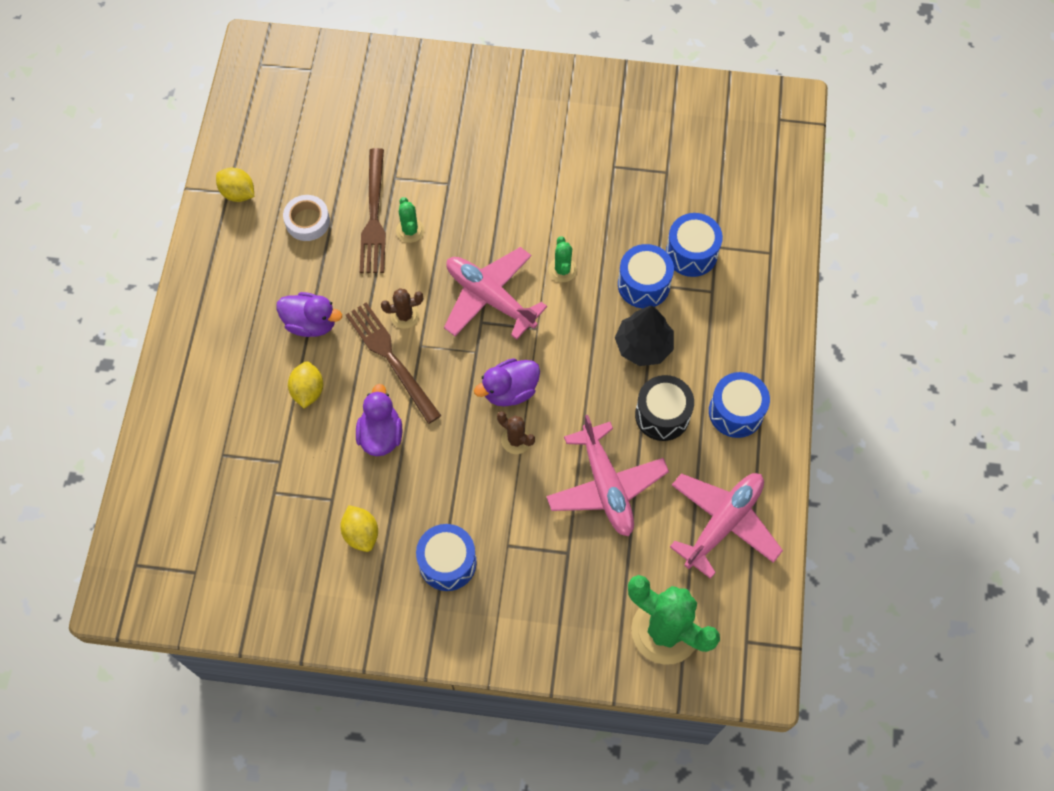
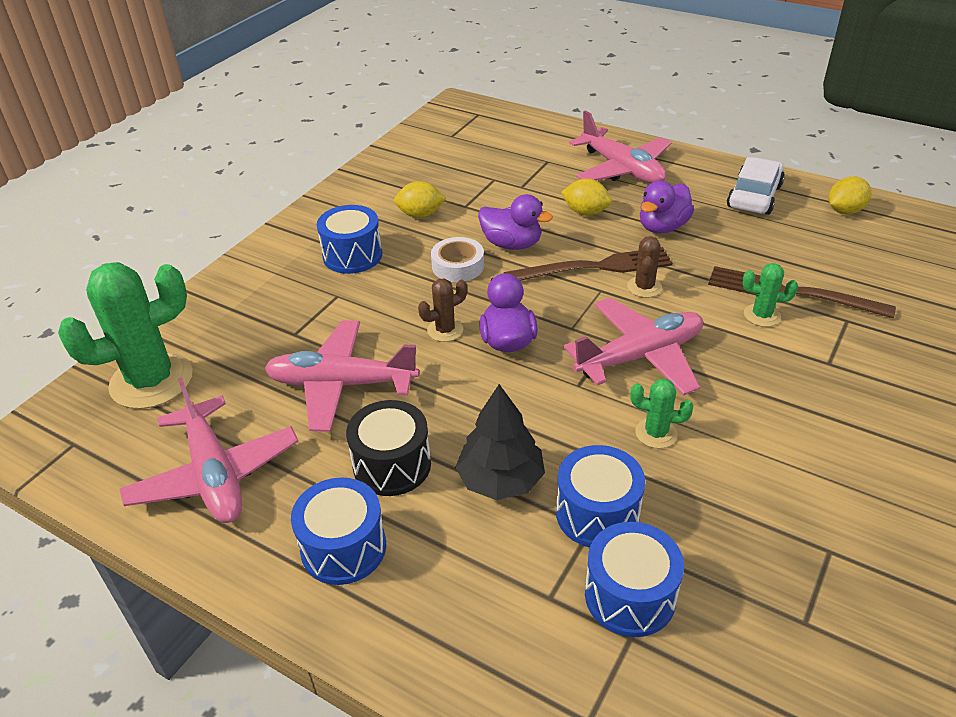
camera: 115 degrees right, 25 degrees down
white tape [283,195,330,241] -> white tape moved to [431,237,484,282]
none -> pink plane [569,110,671,183]
none -> white car [727,157,785,215]

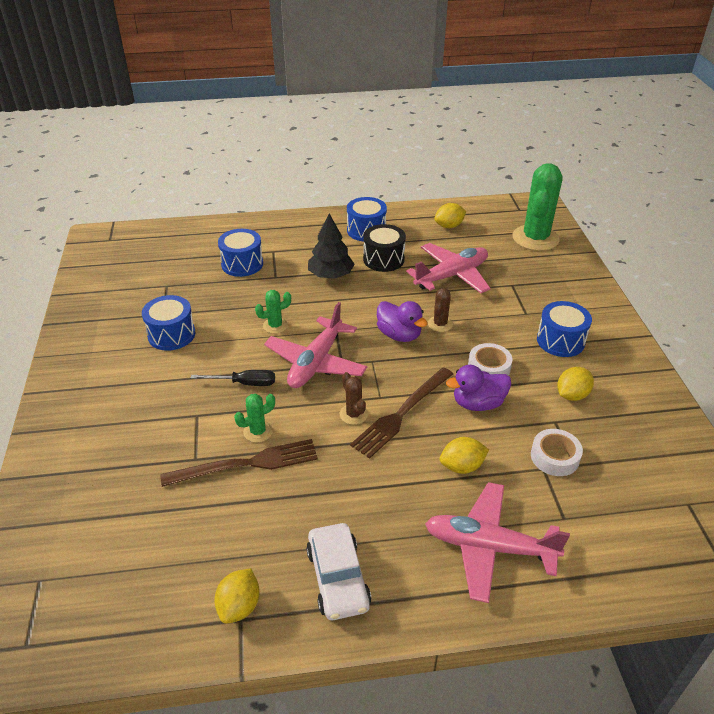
camera: 140 degrees right, 0 degrees up
pink plane [119,377,299,523] -> yellow lemon [434,203,466,228]
blue drum [556,445,645,548] -> blue drum moved to [142,295,196,351]
purple duck [640,181,694,233] -> none
none -> black screwdriver [191,370,275,386]
none -> white tape [531,429,583,476]

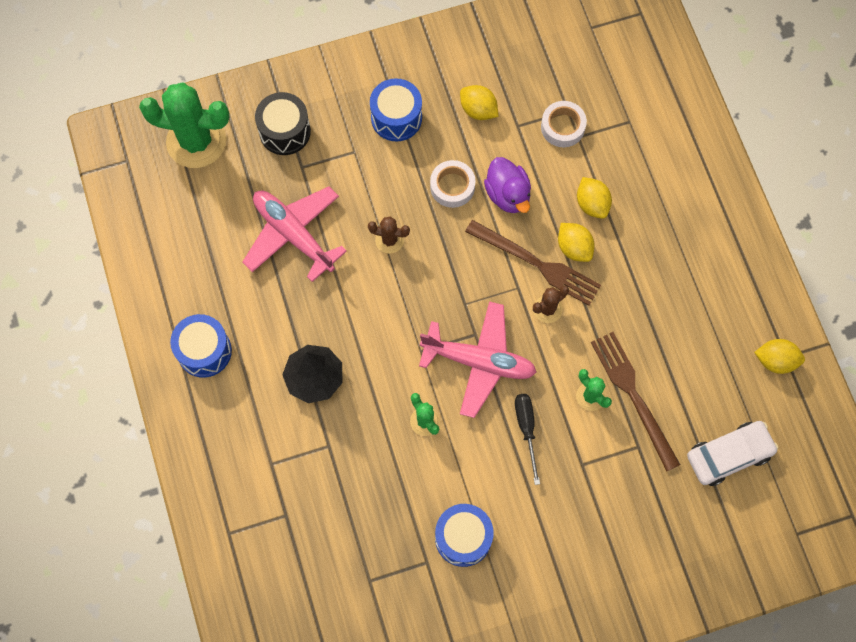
camera: 100 degrees left, 30 degrees up
blue drum [218,229,263,277] -> none
white car [306,523,371,620] -> white car moved to [687,421,778,486]
black drum [363,224,406,272] -> black drum moved to [255,92,311,155]
purple duck [377,301,428,342] -> none
pink plane [425,482,570,603] -> none
yellow lemon [434,203,466,228] -> yellow lemon moved to [558,223,595,262]

